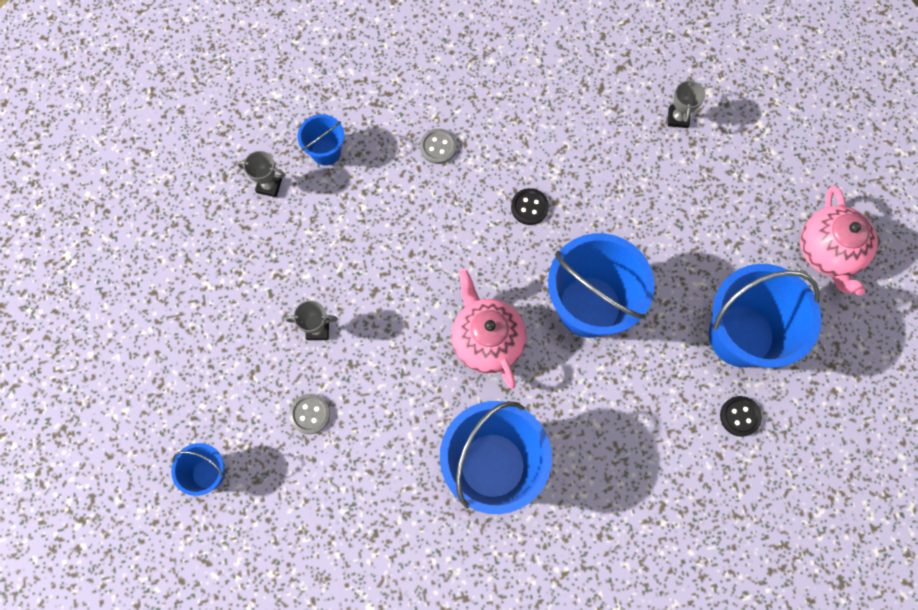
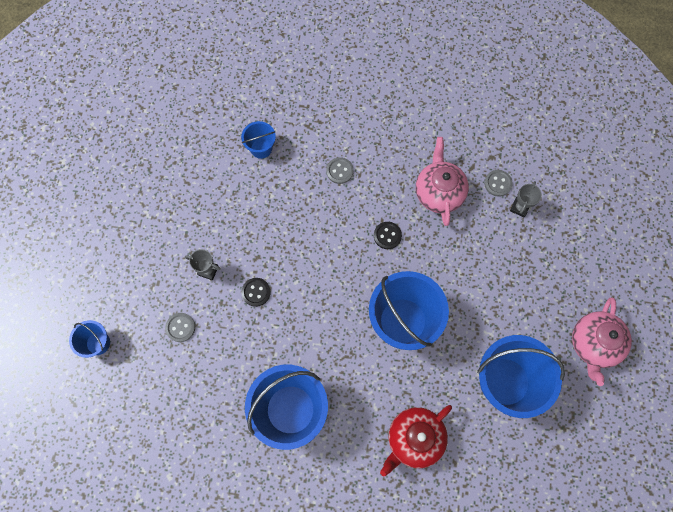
camera: 20 degrees right, 0 degrees up
grey trophy [237,151,285,197] -> none
pink teapot [451,269,526,389] -> pink teapot moved to [416,137,469,226]
black button [720,396,762,437] -> black button moved to [241,278,271,307]
none -> red teapot [380,405,452,476]
none -> grey button [484,170,513,197]

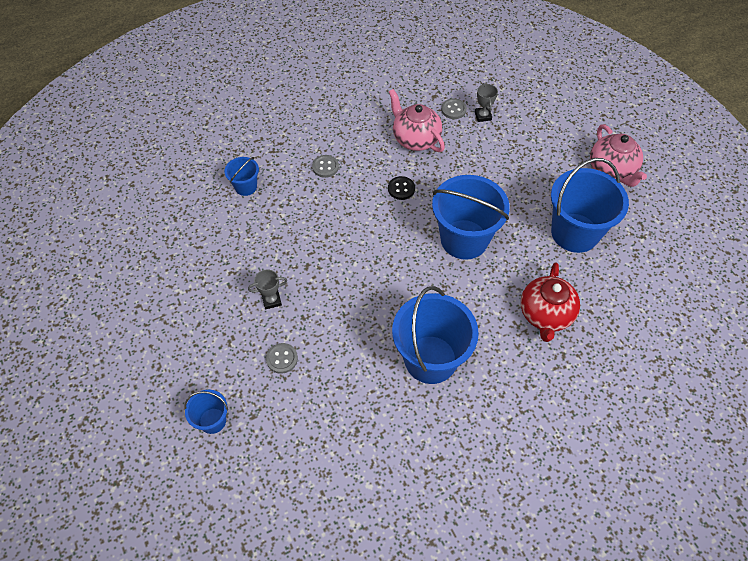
camera: 35 degrees left, 15 degrees down
black button [241,278,271,307] -> none

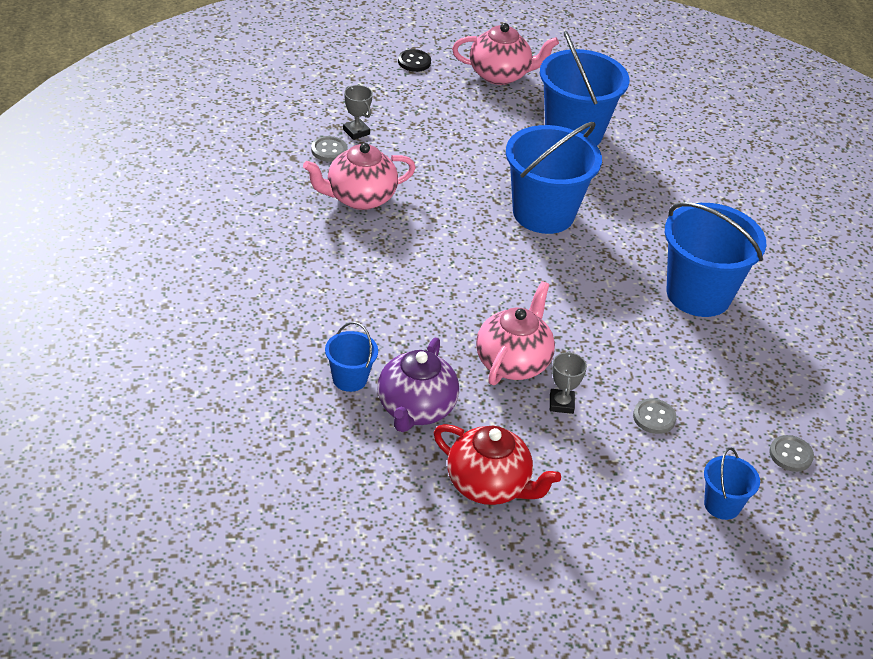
camera: 75 degrees left, 15 degrees down
grey button [312,155,339,178] -> grey button moved to [769,435,814,472]
black button [388,176,415,200] -> black button moved to [398,49,431,72]
grey trophy [475,83,498,122] -> grey trophy turned 45 degrees clockwise [343,85,373,140]
red teapot [521,262,580,342] -> red teapot moved to [434,424,561,505]
none -> purple teapot [378,338,459,432]
none -> pink teapot [476,281,555,385]

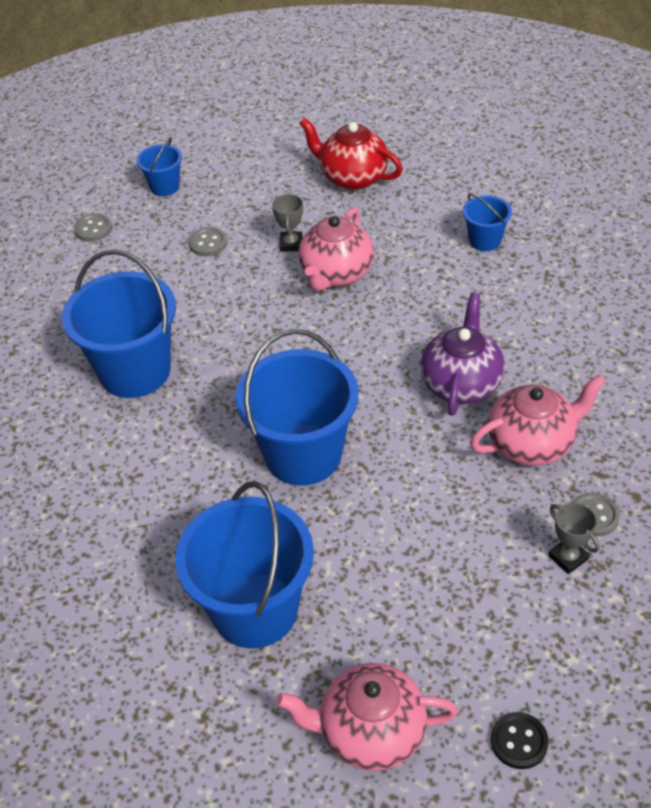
camera: 175 degrees left, 5 degrees up
purple teapot [378,338,459,432] -> purple teapot moved to [420,293,505,416]

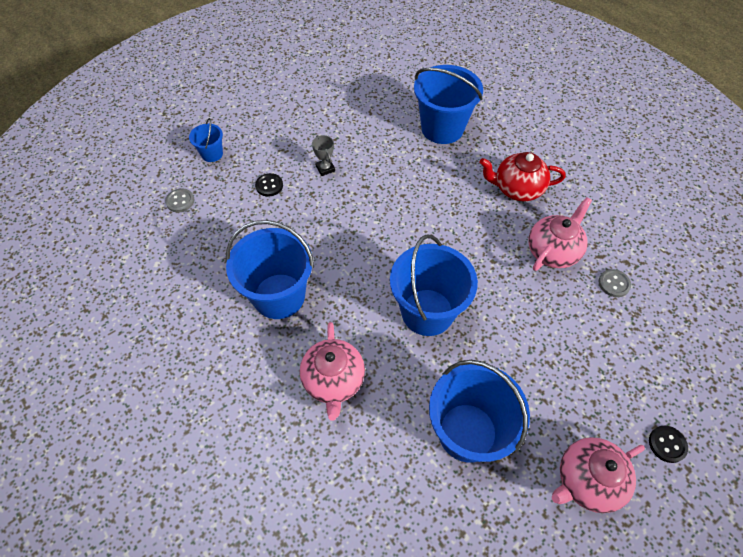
camera: 30 degrees left, 10 degrees up
grey button [189,227,227,256] -> black button [255,173,283,197]
pink teapot [298,207,374,291] -> pink teapot moved to [300,322,365,421]
red teapot [299,118,403,190] -> red teapot moved to [480,152,566,201]
purple teapot [420,293,505,416] -> none
blue bucket [463,193,512,251] -> blue bucket [414,65,483,144], size x2.06
grey trophy [548,503,600,574] -> none

